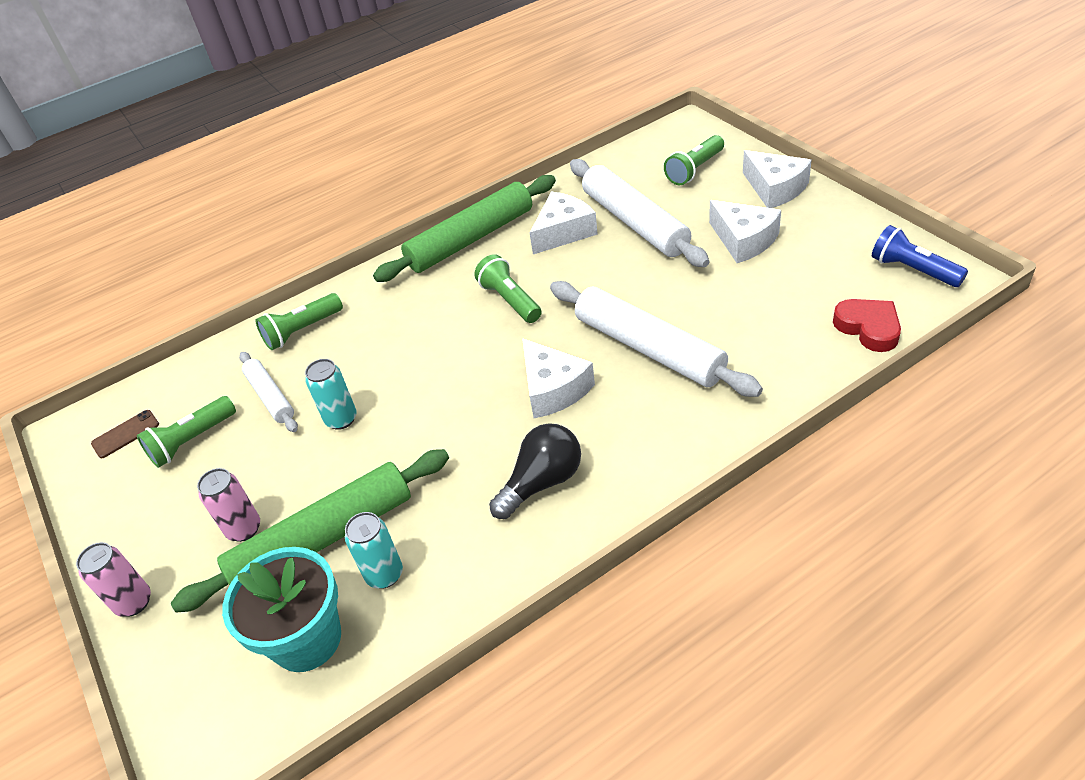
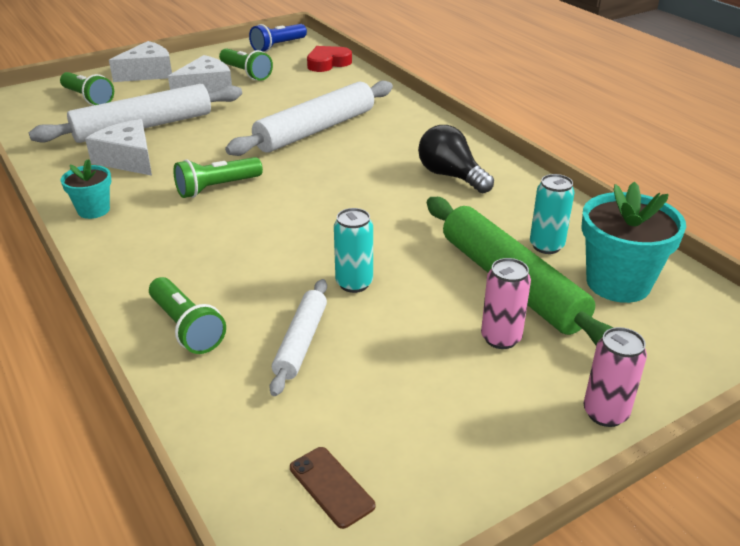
camera: 95 degrees left, 10 degrees down
green flashlight [137,396,236,468] -> green flashlight moved to [219,48,273,81]
white rolling pin [239,352,298,432] -> white rolling pin turned 45 degrees counterclockwise [269,279,327,396]
green rolling pin [373,175,556,282] -> turquoise flower pot [60,160,111,219]
white cheese [522,338,595,418] -> none

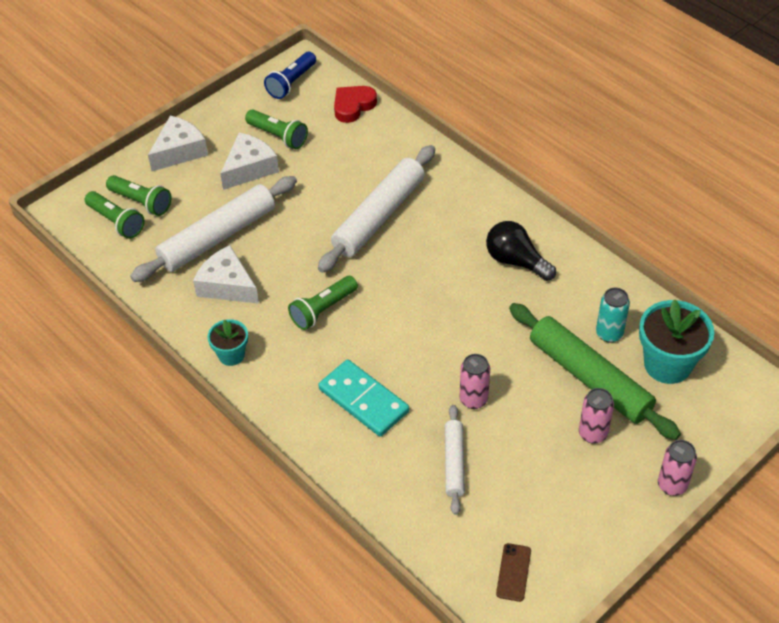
camera: 10 degrees left, 15 degrees up
green flashlight [149,277,226,354] -> green flashlight moved to [85,191,145,239]
brown phone [290,447,375,529] -> brown phone turned 60 degrees clockwise [496,543,531,602]
turquoise can [334,208,373,293] -> pink can [459,354,490,409]
none -> turquoise domino [318,359,409,437]

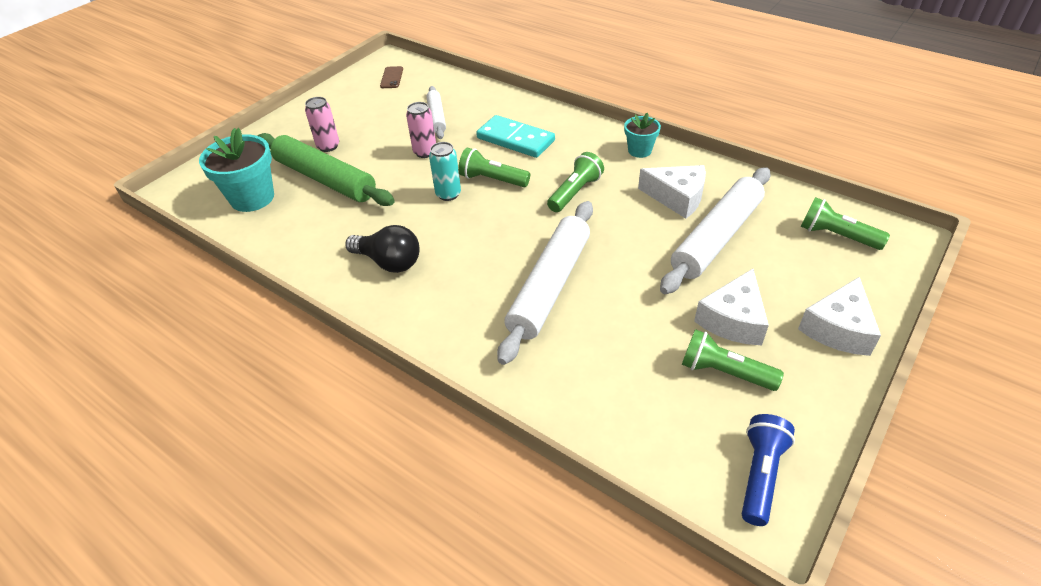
camera: 170 degrees right, 5 degrees down
green flashlight [106,175,172,216] -> green flashlight moved to [458,148,530,187]
red heart [334,86,377,123] -> none
turquoise can [596,288,630,343] -> turquoise can moved to [429,142,461,201]
pink can [658,440,697,496] -> none

